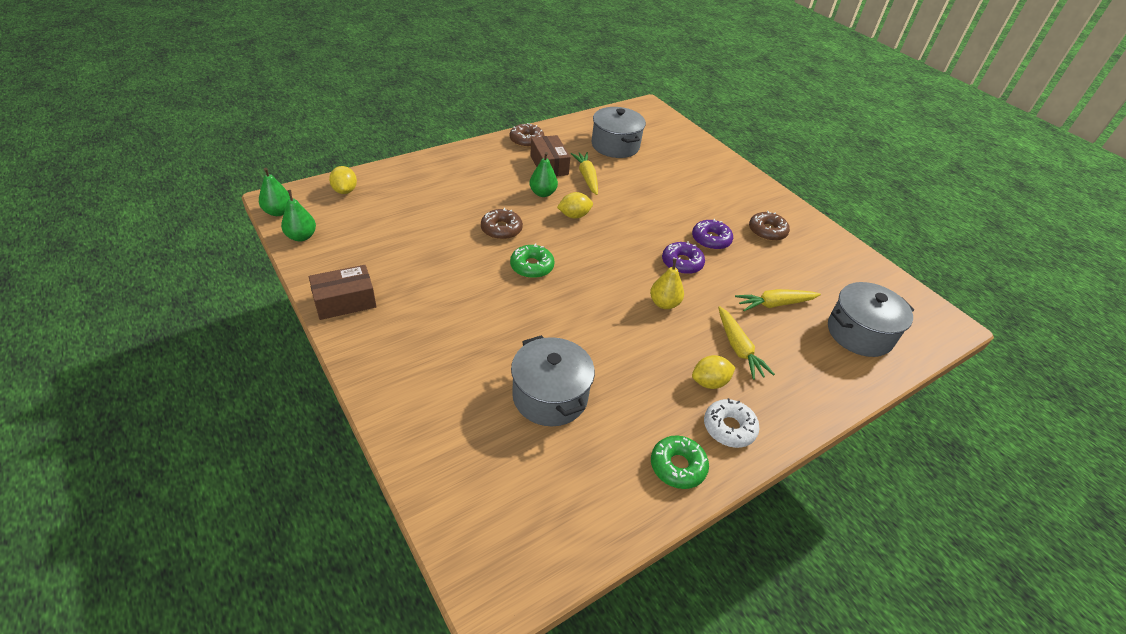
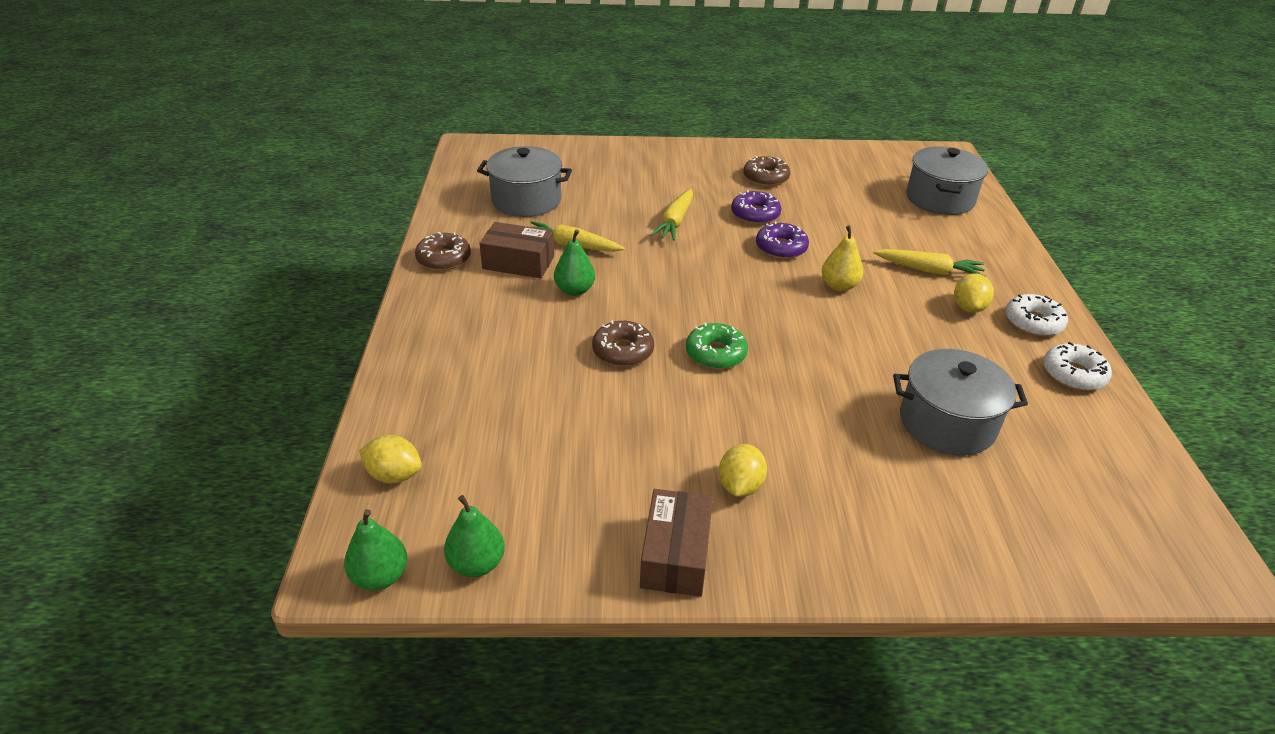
camera: 55 degrees left, 5 degrees down
yellow lemon [557,192,593,219] -> yellow lemon moved to [719,444,767,497]
green donut [651,435,709,489] -> white donut [1043,342,1112,391]
yellow carrot [735,289,821,311] -> yellow carrot moved to [650,189,693,241]

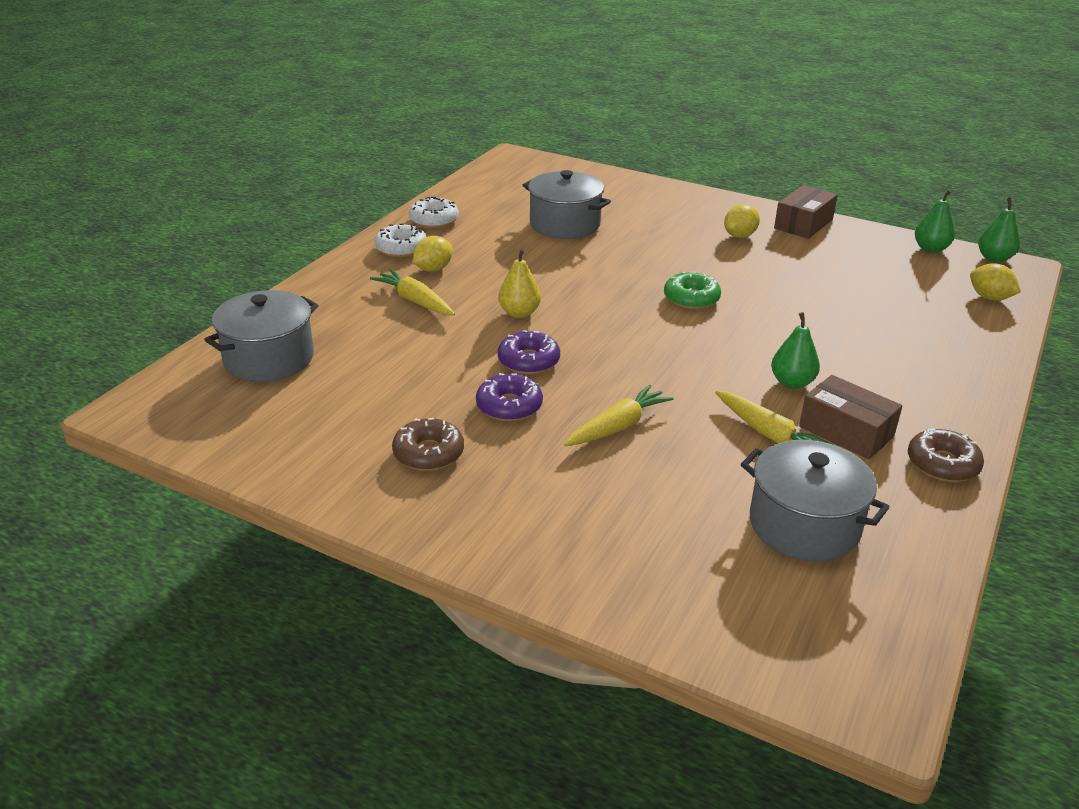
camera: 150 degrees left, 5 degrees down
brown donut [592,320,654,367] -> none

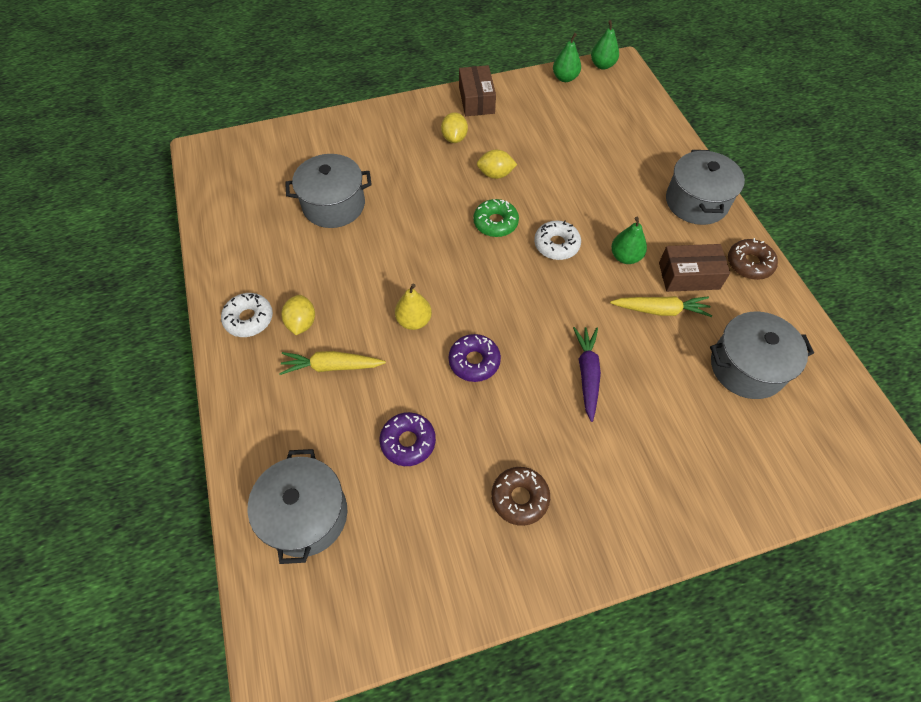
camera: 45 degrees left, 25 degrees up
white donut [409,197,459,228] -> white donut moved to [534,220,581,260]
purple donut [476,373,543,421] -> purple donut moved to [380,412,436,466]
yellow carrot [564,384,674,446] -> purple carrot [573,327,601,422]
yellow lemon [970,263,1021,301] -> yellow lemon moved to [477,150,517,179]
none -> grey pot [666,150,745,225]

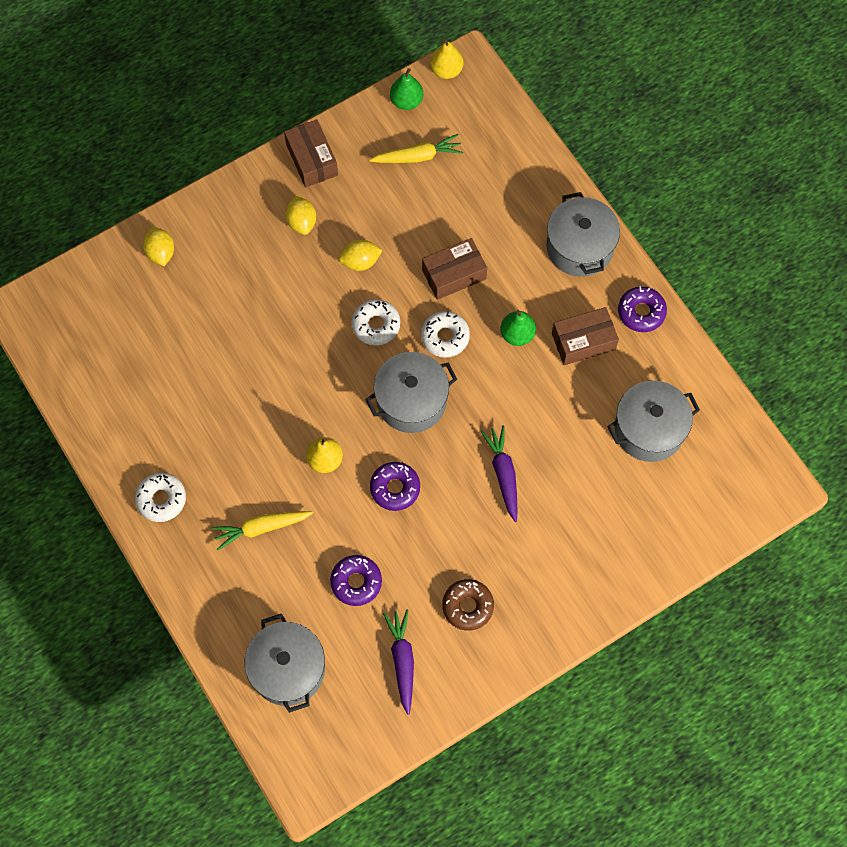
camera: 15 degrees left, 10 degrees up
yellow lemon [281,295,315,335] -> yellow lemon moved to [143,227,174,266]
grey pot [285,154,372,228] -> grey pot moved to [365,352,457,433]
green donut [473,199,519,237] -> white donut [352,299,400,346]
green pear [591,20,619,70] -> yellow pear [430,38,463,79]
yellow carrot [610,296,712,317] -> yellow carrot moved to [369,134,463,163]
brown donut [728,238,778,280] -> purple donut [618,286,667,332]
none -> purple carrot [383,610,414,715]
none -> brown box [422,238,487,300]

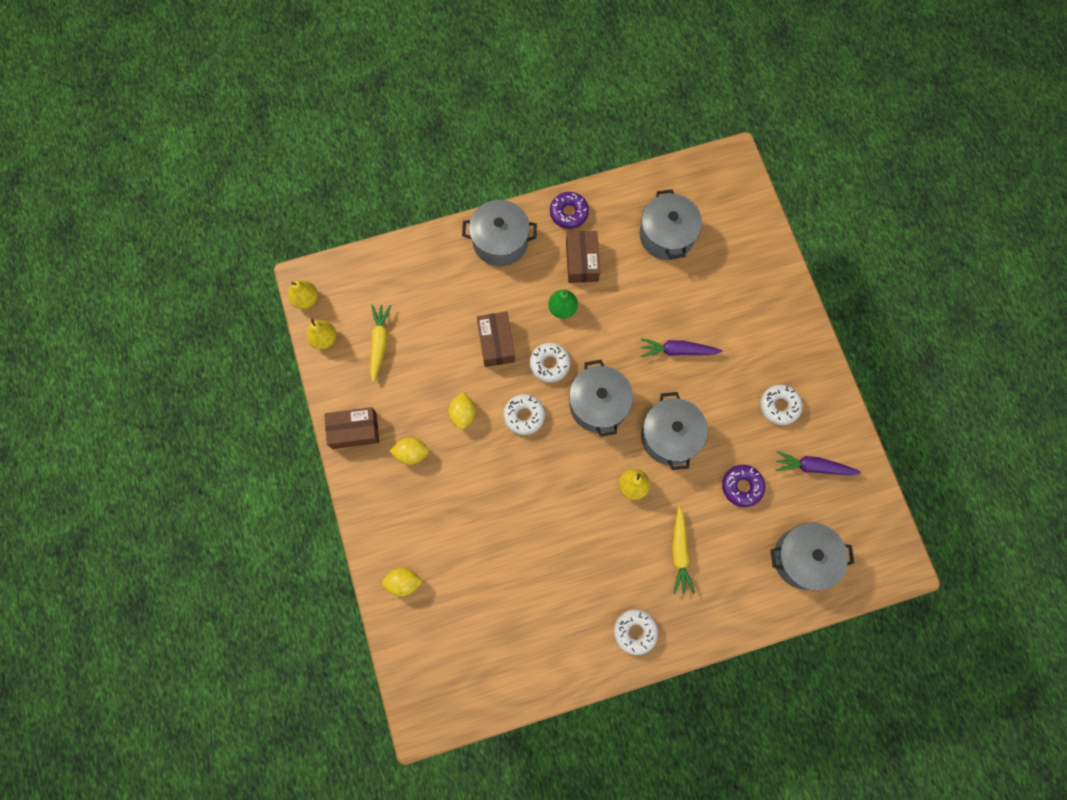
camera: 75 degrees left, 5 degrees up
purple donut [370,462,420,511] -> grey pot [641,392,708,470]
green pear [390,68,423,110] -> yellow pear [306,318,336,349]
brown donut [442,579,494,631] -> white donut [760,384,803,425]

